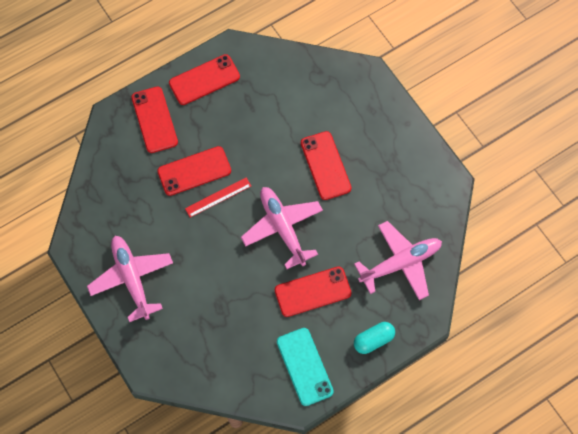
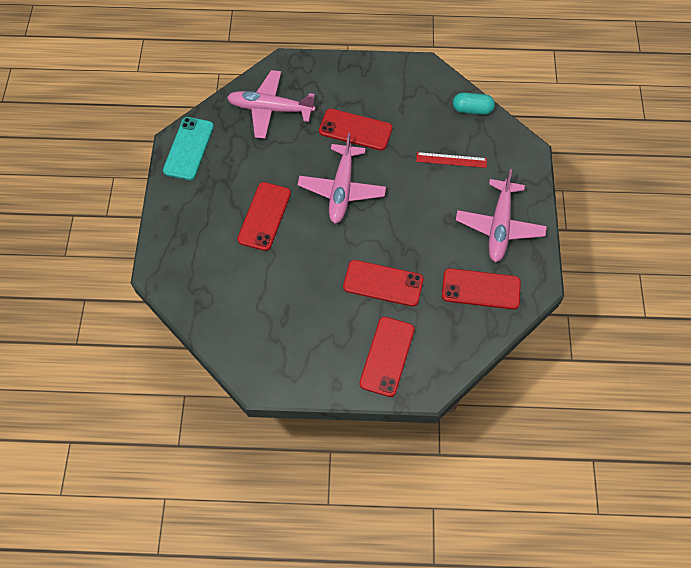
camera: 145 degrees left, 5 degrees down
red phone [169,54,240,105] -> red phone moved to [442,268,521,310]
red ruler [185,177,251,218] -> red ruler moved to [416,152,487,168]
turquoise phone [277,328,334,406] -> turquoise phone moved to [163,117,214,180]
turquoise capsule [354,322,395,354] -> turquoise capsule moved to [453,93,495,115]

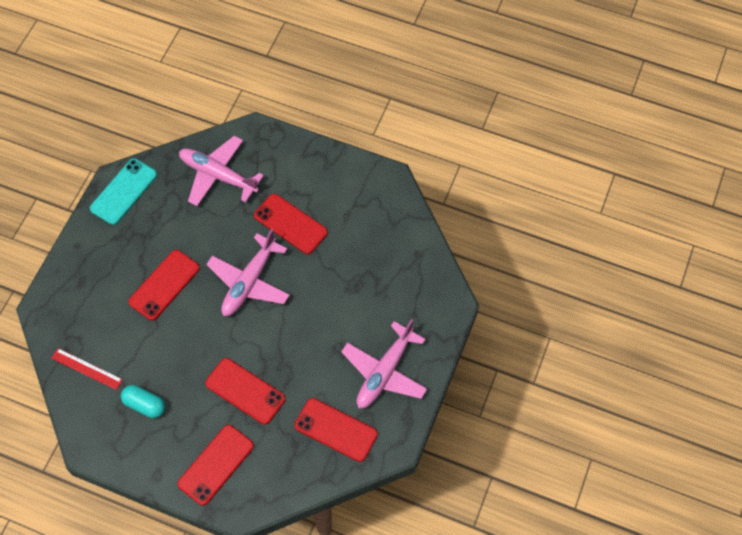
camera: 20 degrees right, 0 degrees up
red ruler [416,152,487,168] -> red ruler moved to [51,348,123,390]
turquoise capsule [453,93,495,115] -> turquoise capsule moved to [121,385,165,418]

